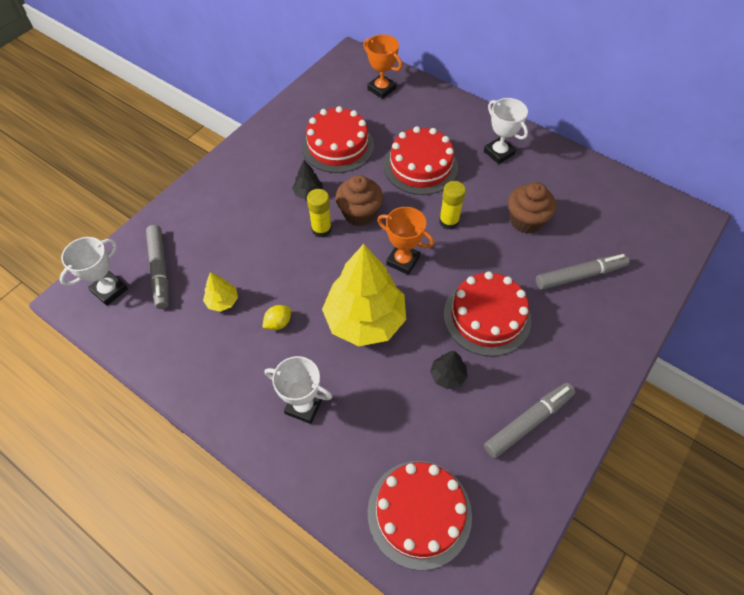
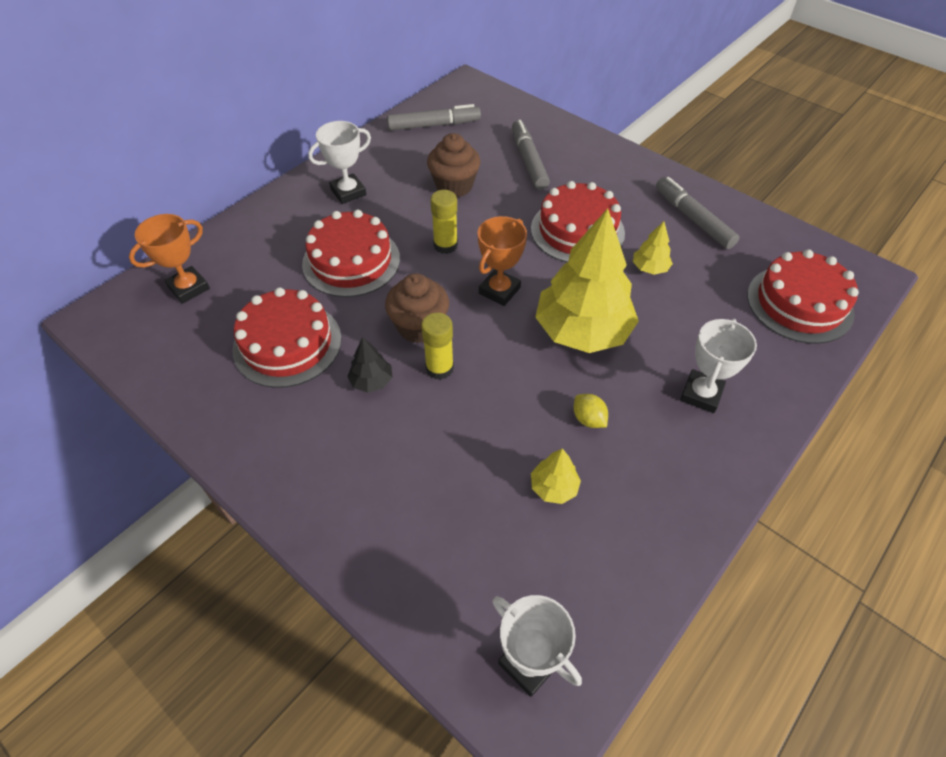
camera: 85 degrees left, 5 degrees down
grey marker [146,225,169,309] -> grey marker moved to [387,104,481,131]
black tree [430,351,467,389] -> yellow tree [633,221,673,275]

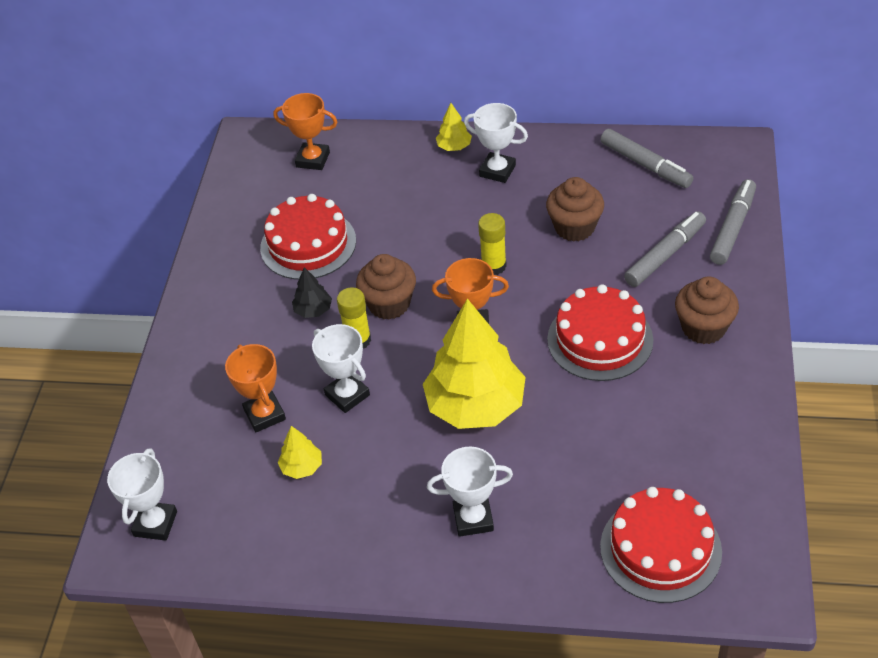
camera: 60 degrees right, 5 degrees down
red cake [302,210,400,297] -> none
yellow lemon [574,394,608,428] -> none
yellow tree [633,221,673,275] -> yellow tree moved to [436,103,472,151]
grey marker [656,177,740,249] -> grey marker moved to [710,179,756,265]
none -> orange trophy [225,344,286,432]
none -> white trophy [312,324,370,413]
none -> brown cupcake [675,277,739,344]

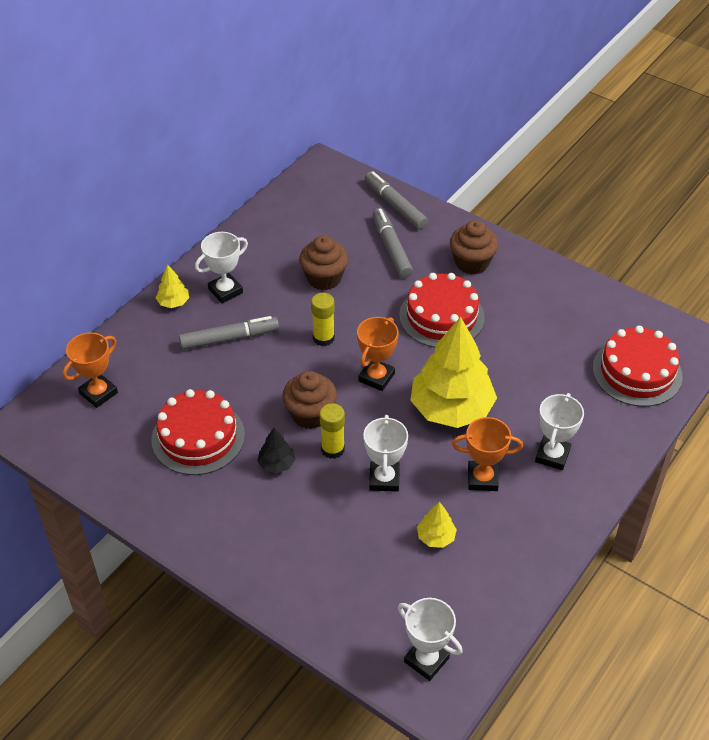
camera: 65 degrees left, 0 degrees up
orange trophy [225,344,286,432] -> orange trophy moved to [452,417,523,491]
white trophy [312,324,370,413] -> white trophy turned 75 degrees counterclockwise [363,415,408,492]
grey marker [600,129,693,188] -> grey marker moved to [179,316,279,350]

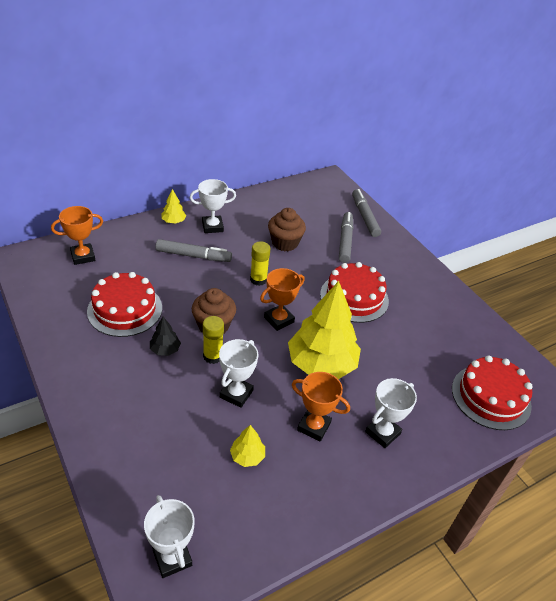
camera: 20 degrees right, 5 degrees down
brown cupcake [450,220,498,274] -> none

